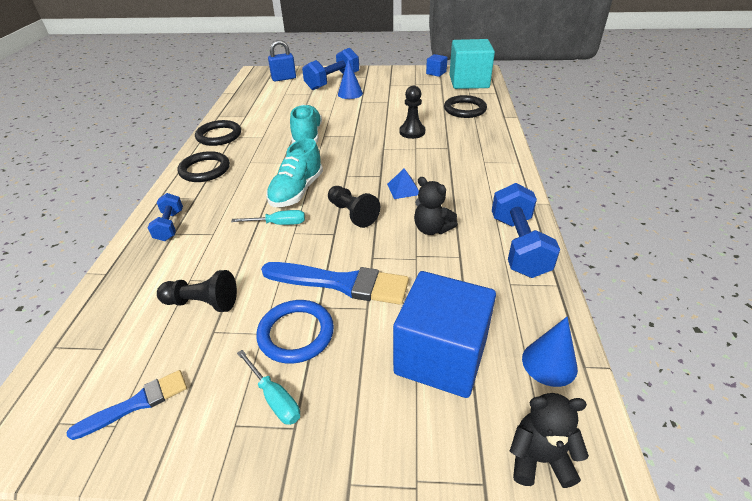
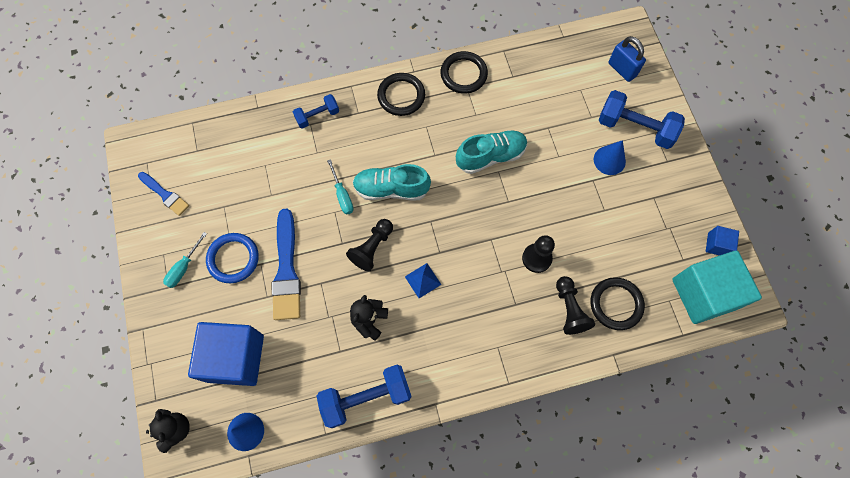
camera: 70 degrees right, 30 degrees up
black pawn [157,270,237,312] -> black pawn moved to [556,276,595,335]

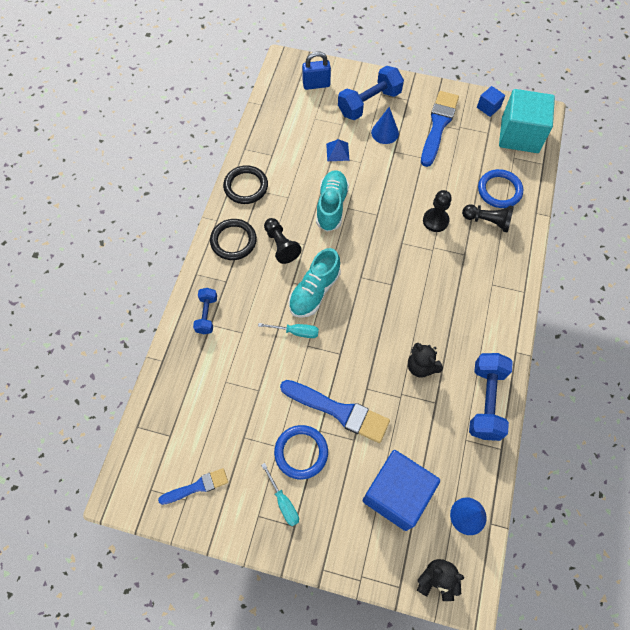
camera: 60 degrees left, 5 degrees down
black pawn [346,219,393,272] -> black pawn moved to [264,218,302,264]
blue pyramid [405,263,442,298] -> blue pyramid moved to [326,139,350,161]
black ring [591,277,645,330] -> blue ring [478,169,523,208]
none -> blue brush [421,91,459,167]

